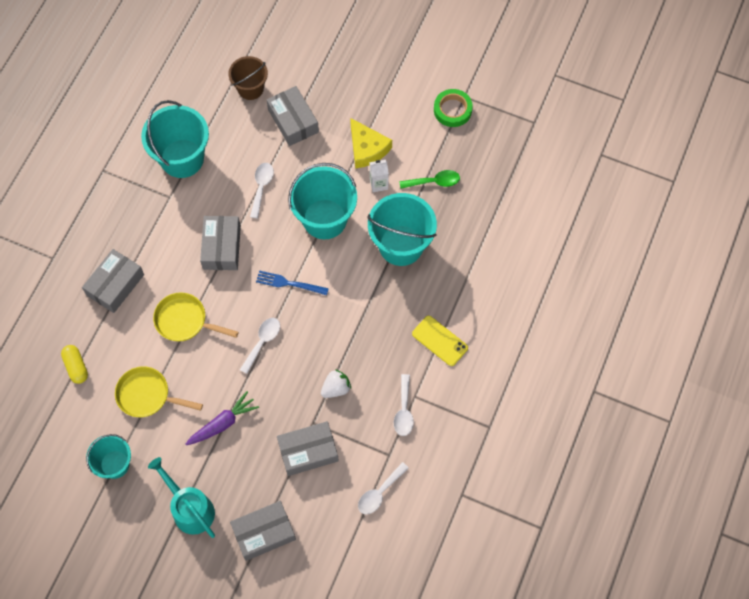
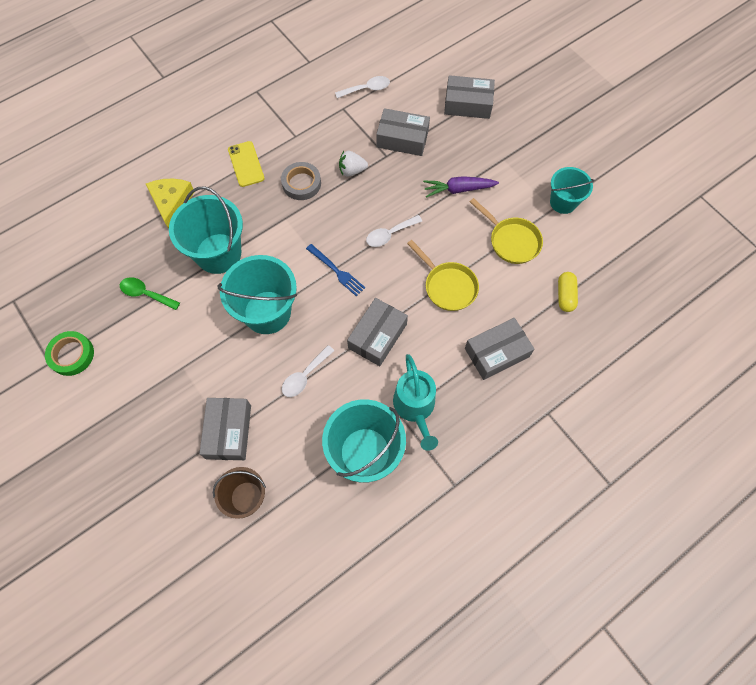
camera: 150 degrees left, 0 degrees up
turquoise watering can [148,457,215,538] -> turquoise watering can moved to [393,354,438,451]
yellow cheese [350,118,392,169] -> yellow cheese moved to [146,179,194,229]
white carton [369,160,389,192] -> none
white spoon [394,374,414,436] -> none
none -> grey tape [281,162,321,200]

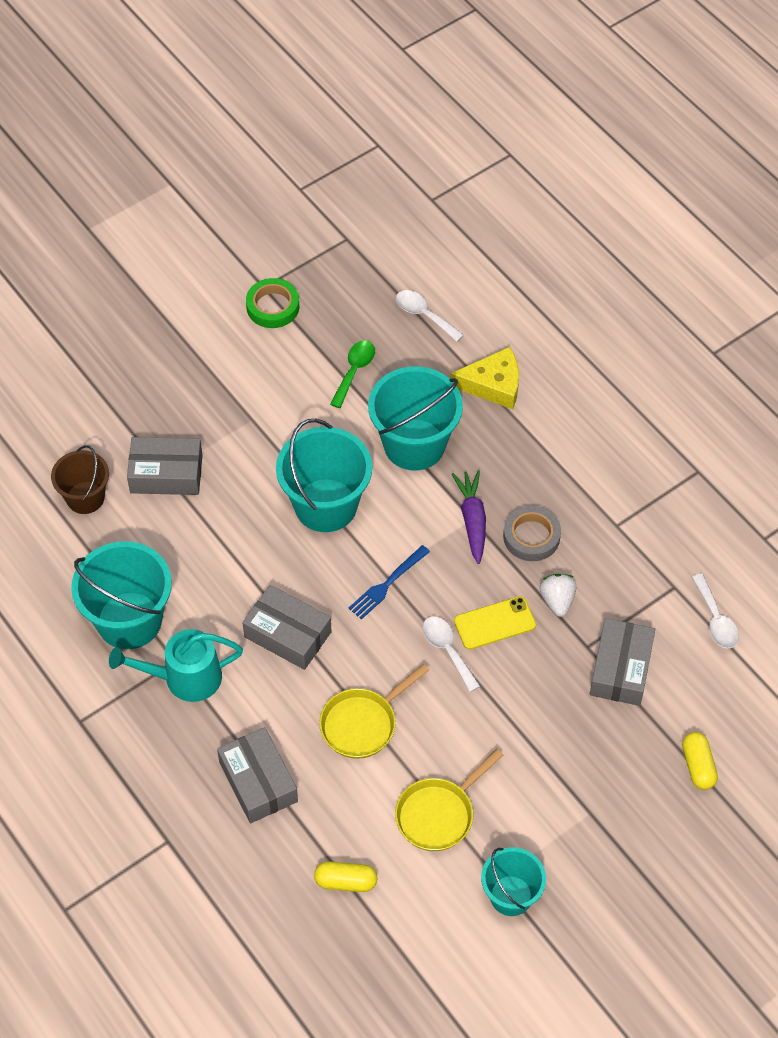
camera: 90 degrees right, 10 degrees down
yellow phone [228,141,265,187] -> yellow phone moved to [454,596,536,650]
white spoon [282,345,335,397] -> white spoon moved to [396,290,464,342]
purple carrot [423,176,499,198] -> purple carrot moved to [452,470,486,564]
grey box [444,75,495,119] -> yellow capsule [682,732,718,790]

